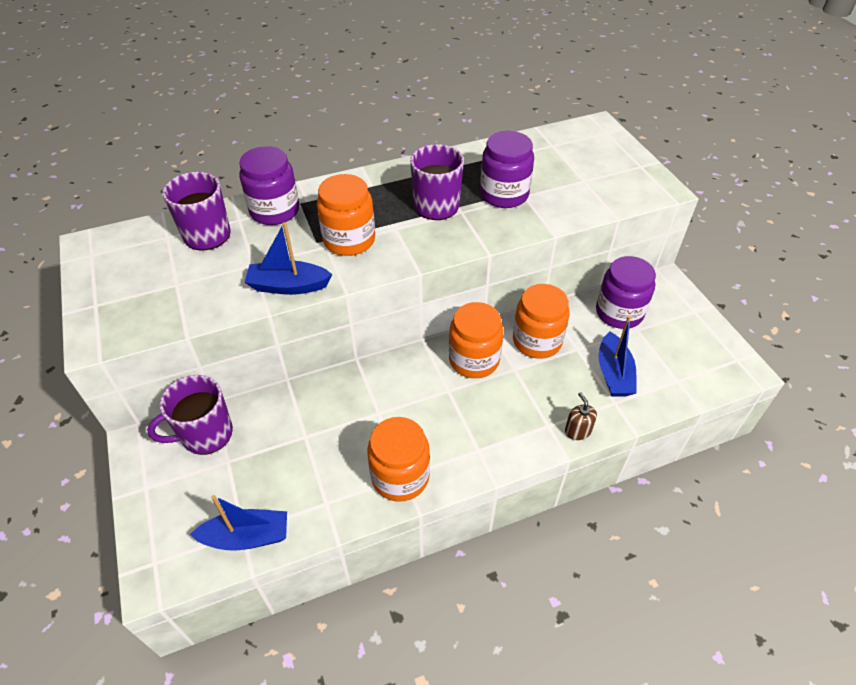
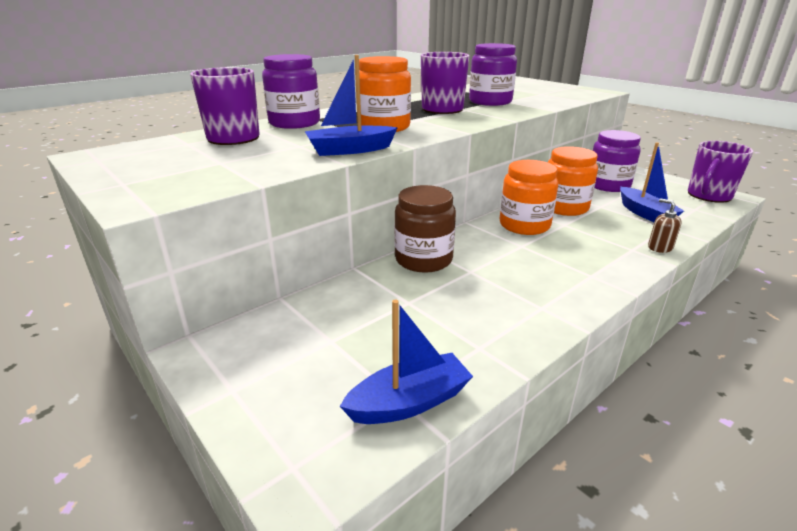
camera: 20 degrees left, 20 degrees down
purple mug [147,375,233,455] -> purple mug moved to [688,141,753,203]
orange jar [367,417,430,502] -> none
none -> brown jar [394,185,456,273]

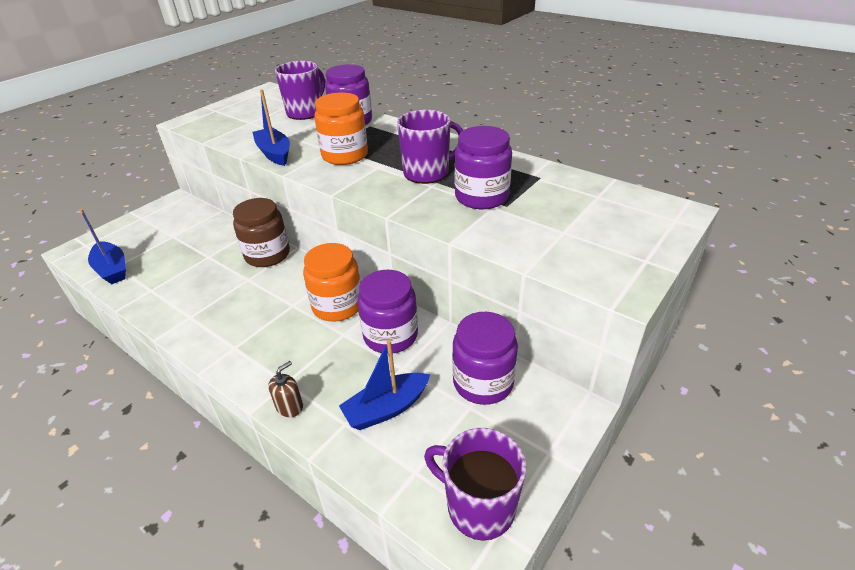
camera: 80 degrees right, 10 degrees up
orange jar [548,146,598,216] -> purple jar [357,270,418,354]

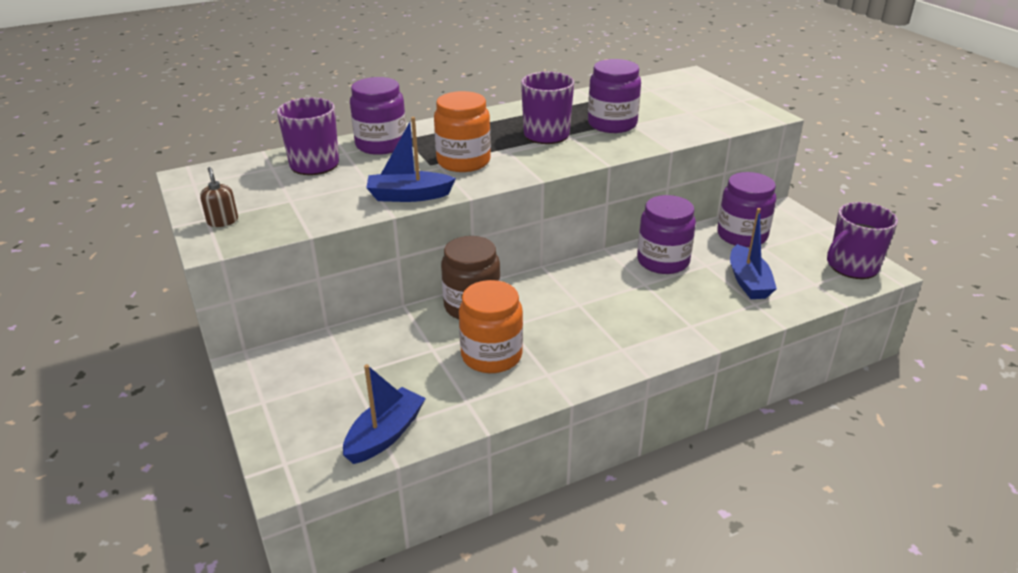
camera: 65 degrees left, 5 degrees down
blue boat [79,209,126,284] -> blue boat turned 45 degrees counterclockwise [343,364,426,464]
brown soap dispenser [268,361,303,417] -> brown soap dispenser moved to [200,167,238,227]
orange jar [303,243,361,322] -> orange jar moved to [459,280,523,373]

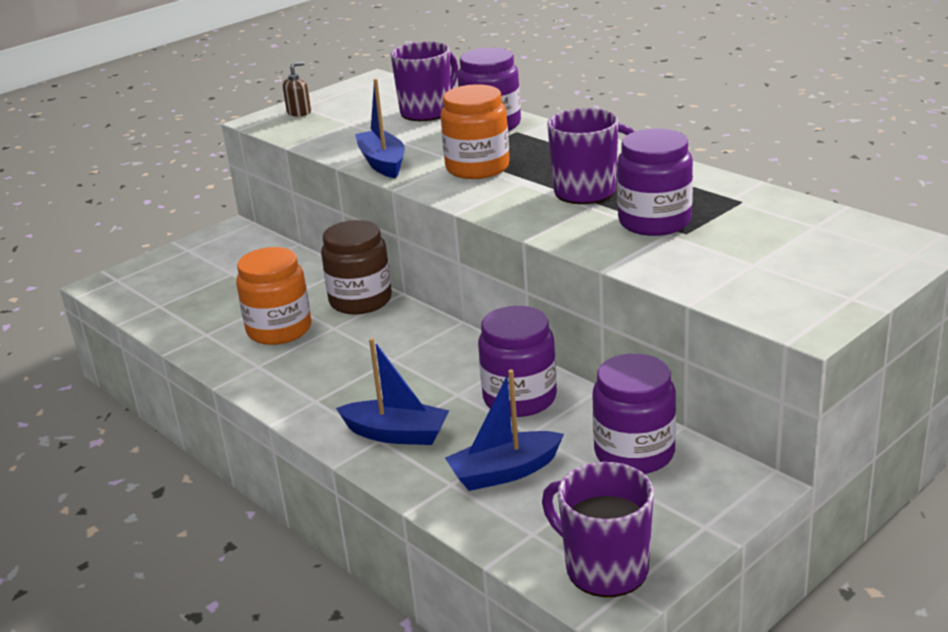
camera: 75 degrees right, 5 degrees down
blue boat [343,364,426,464] -> blue boat moved to [336,338,449,445]

